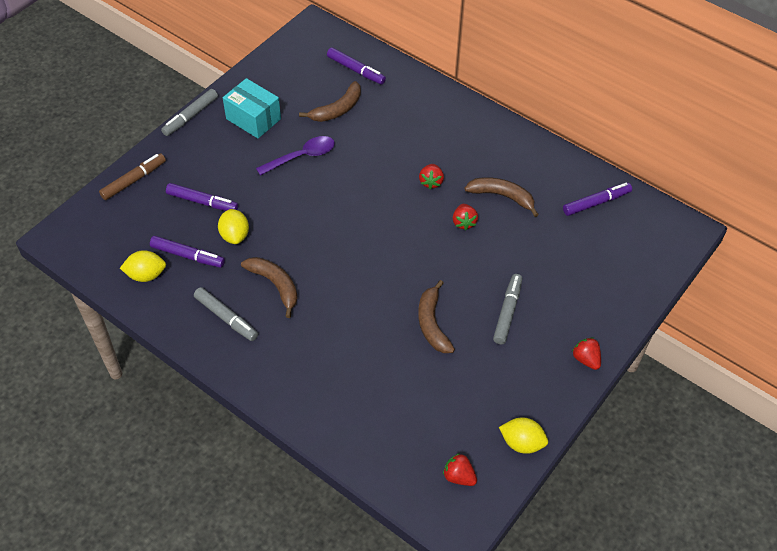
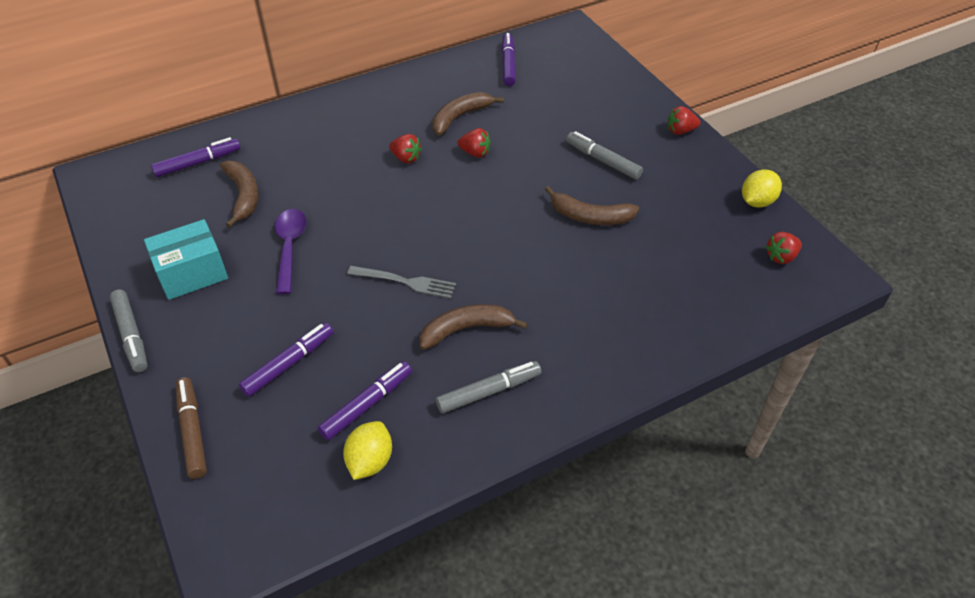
camera: 65 degrees left, 5 degrees down
yellow lemon [218,209,249,244] -> none
none -> grey fork [347,266,456,299]

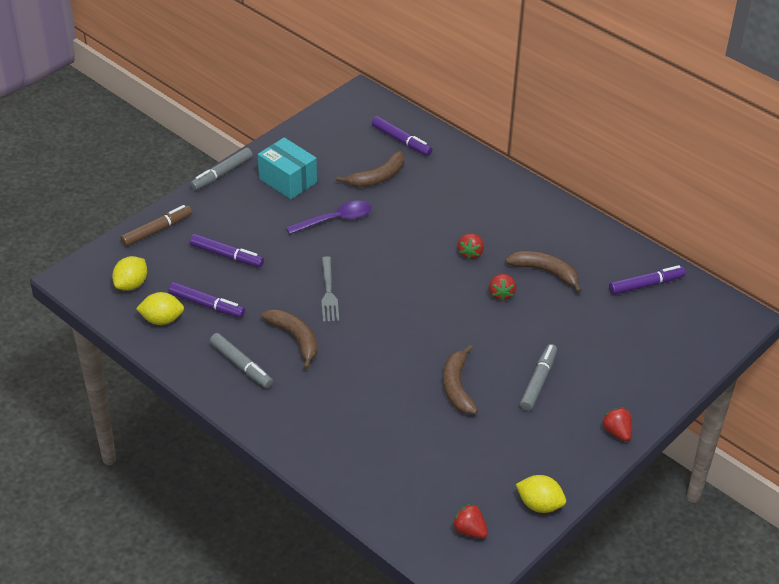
camera: 70 degrees right, 5 degrees down
none -> yellow lemon [112,256,147,291]

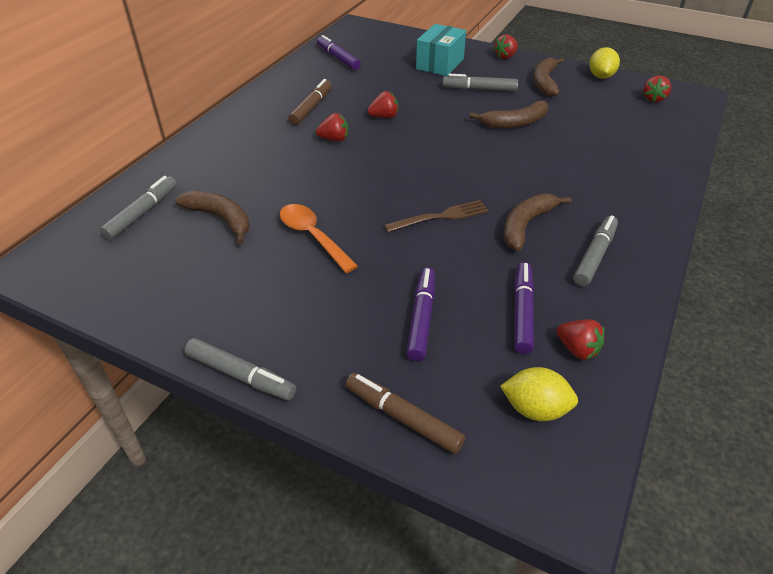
camera: 105 degrees left, 0 degrees up
yellow lemon [136,292,184,325] -> red strawberry [556,319,605,360]
turquoise box [258,137,317,199] -> turquoise box moved to [416,24,466,76]
purple spoon [286,201,371,234] -> orange spoon [280,204,358,273]
grey fork [321,256,339,322] -> brown fork [384,200,489,232]
purple marker [372,116,432,156] -> grey marker [100,176,177,240]
brown banana [505,251,582,293] -> brown banana moved to [533,58,564,96]
none -> brown marker [288,79,332,125]

